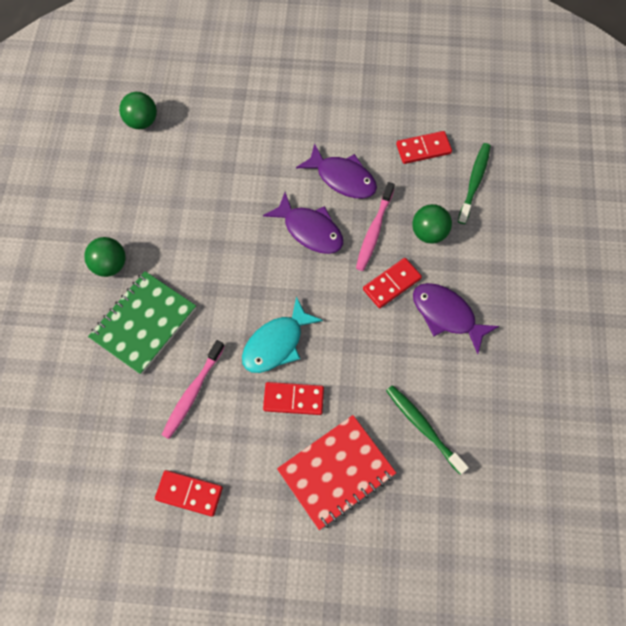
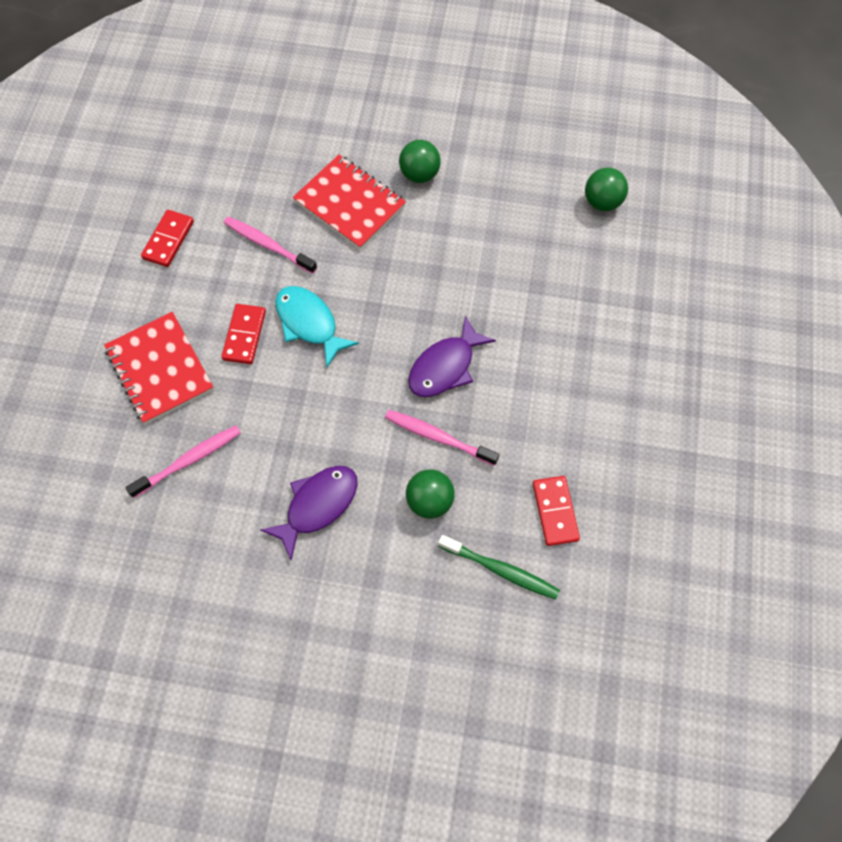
camera: 95 degrees right, 0 degrees up
green notebook [88,271,196,375] -> red notebook [293,155,406,250]
purple fish [296,143,377,198] -> none
red domino [363,258,422,308] -> none
green toothbrush [386,385,469,475] -> pink toothbrush [125,425,241,498]

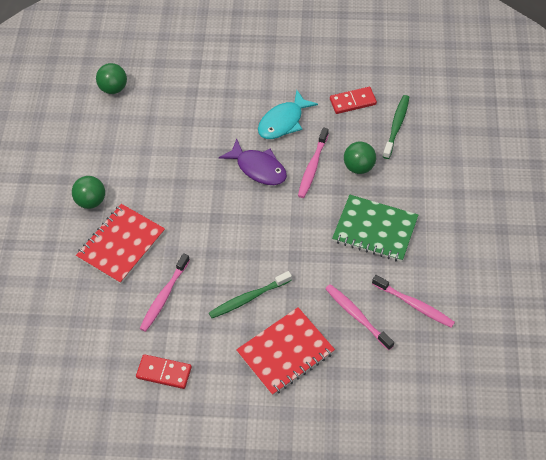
camera: 95 degrees left, 10 degrees down
red domino [221,304,266,364] -> green toothbrush [209,271,292,318]
purple fish [261,466,358,560] -> green notebook [332,195,418,262]
turquoise fish [275,286,359,367] -> turquoise fish moved to [258,90,318,139]
none -> pink toothbrush [372,275,455,328]

